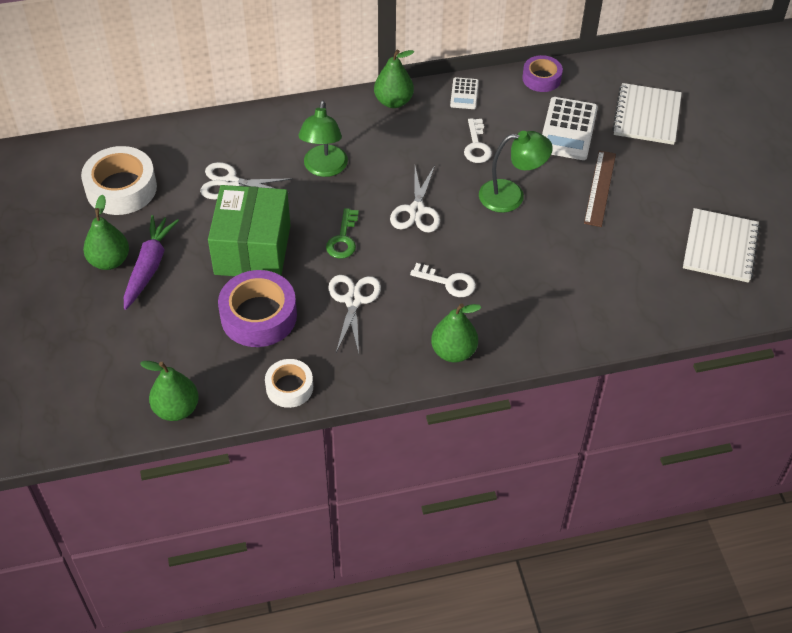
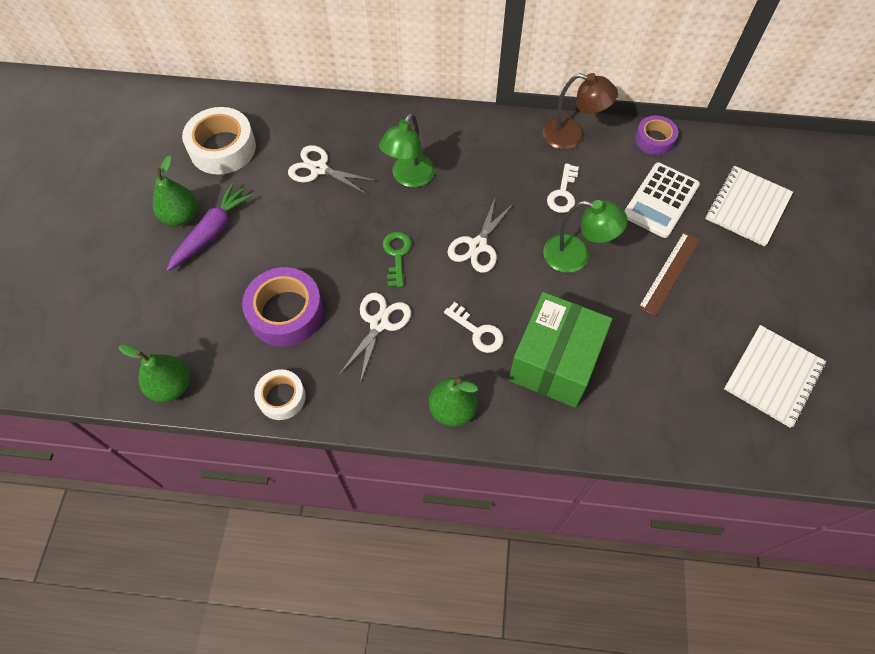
camera: 20 degrees right, 10 degrees up
green box [208,185,291,276] -> green box moved to [509,292,612,408]
green key [326,208,359,259] -> green key turned 150 degrees clockwise [383,232,412,287]
green pear [374,50,414,108] -> none
white calculator [450,77,479,109] -> brown lamp [542,73,618,150]

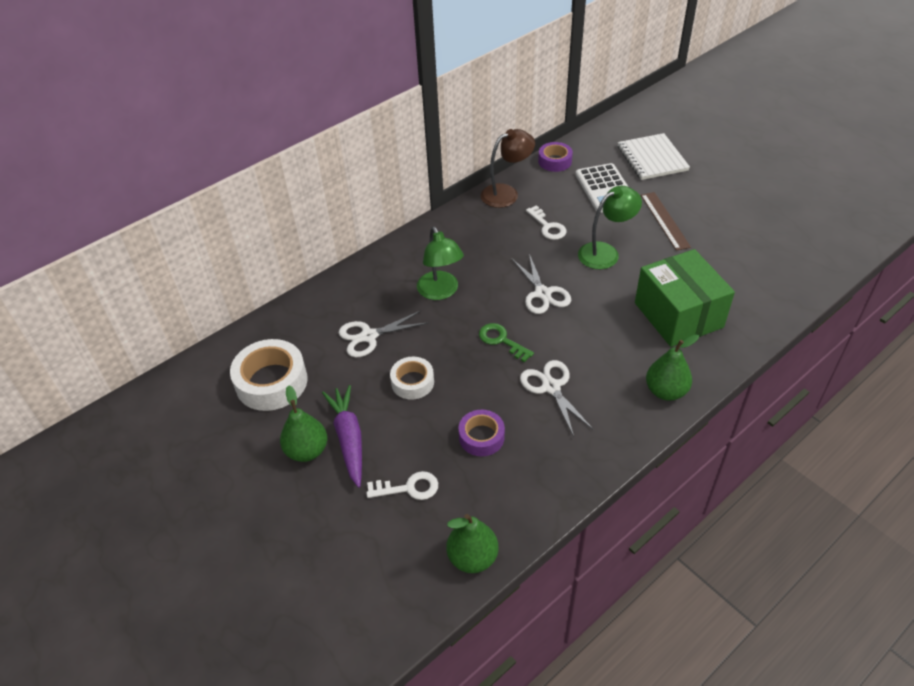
camera: 45 degrees left, 15 degrees down
purple tape [242,267,324,346] -> purple tape [459,410,505,456], size x0.60
white tape [254,369,306,420] -> white tape moved to [390,357,434,400]
white key [444,302,503,353] -> white key moved to [366,471,438,500]
white notebook [724,325,826,428] -> none

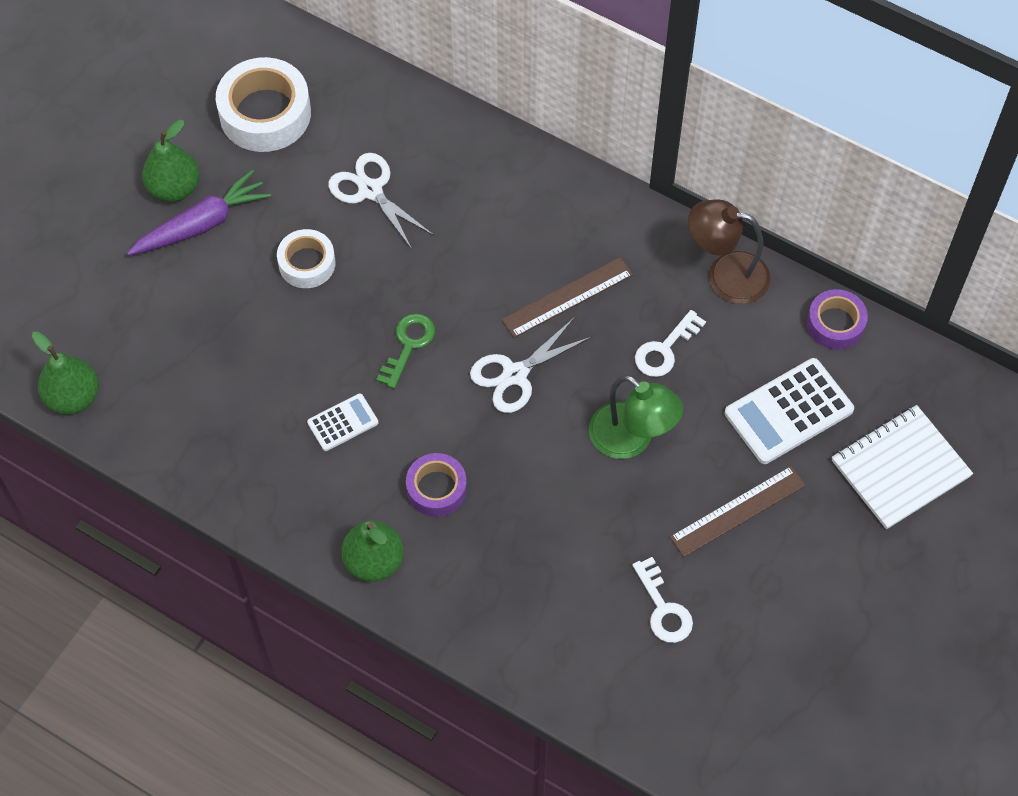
camera: 70 degrees right, 15 degrees up
white key [366,471,438,500] -> white key moved to [633,557,693,643]
green lamp [417,226,464,300] -> none
purple tape [459,410,505,456] -> purple tape moved to [406,453,467,517]
brown lamp [480,129,535,208] -> brown lamp turned 150 degrees clockwise [688,199,770,304]
white scissors [520,360,594,436] -> white calculator [307,393,379,451]
green box [635,249,735,347] -> none
none -> brown ruler [502,257,633,338]

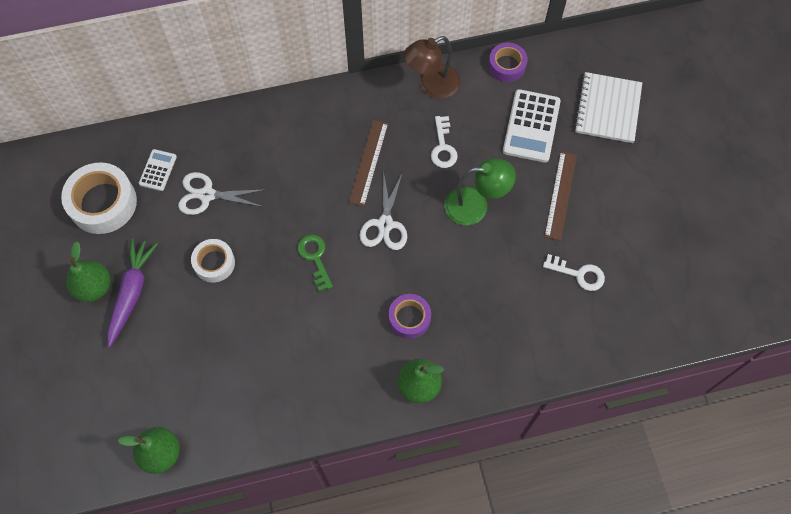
camera: 45 degrees left, 5 degrees up
white calculator [307,393,379,451] -> white calculator moved to [139,149,177,191]

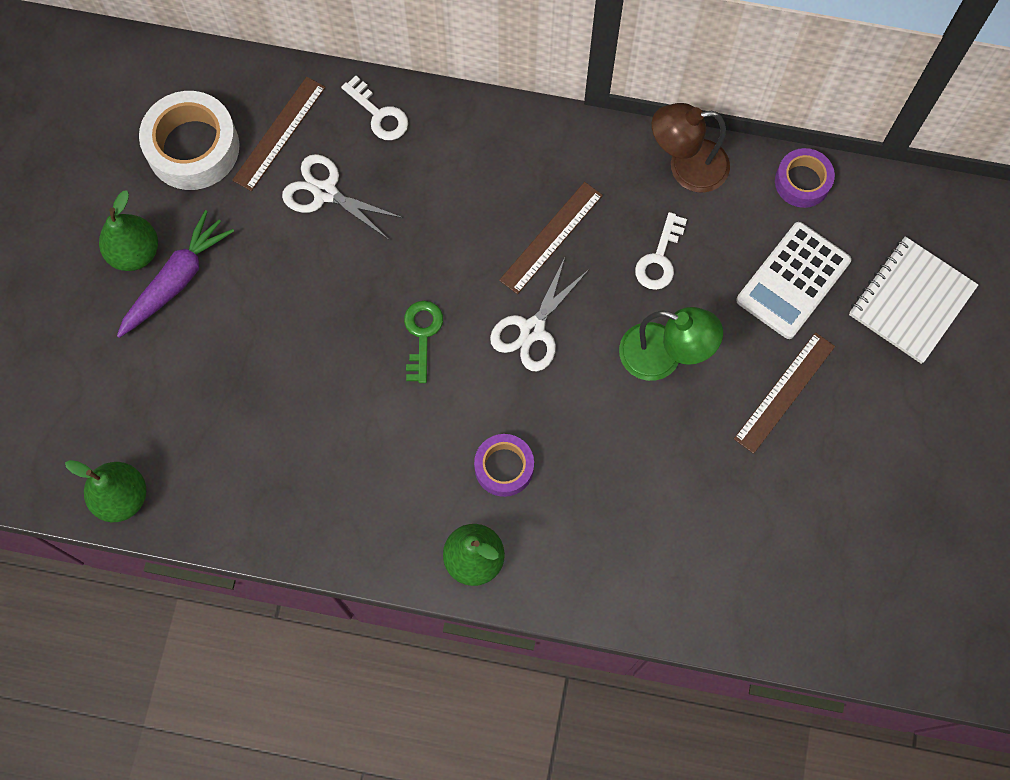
camera: 25 degrees right, 5 degrees up
white calculator [139,149,177,191] -> brown ruler [232,77,326,191]
white tape [191,239,235,283] -> none
white key [543,254,605,291] -> white key moved to [341,76,408,140]

